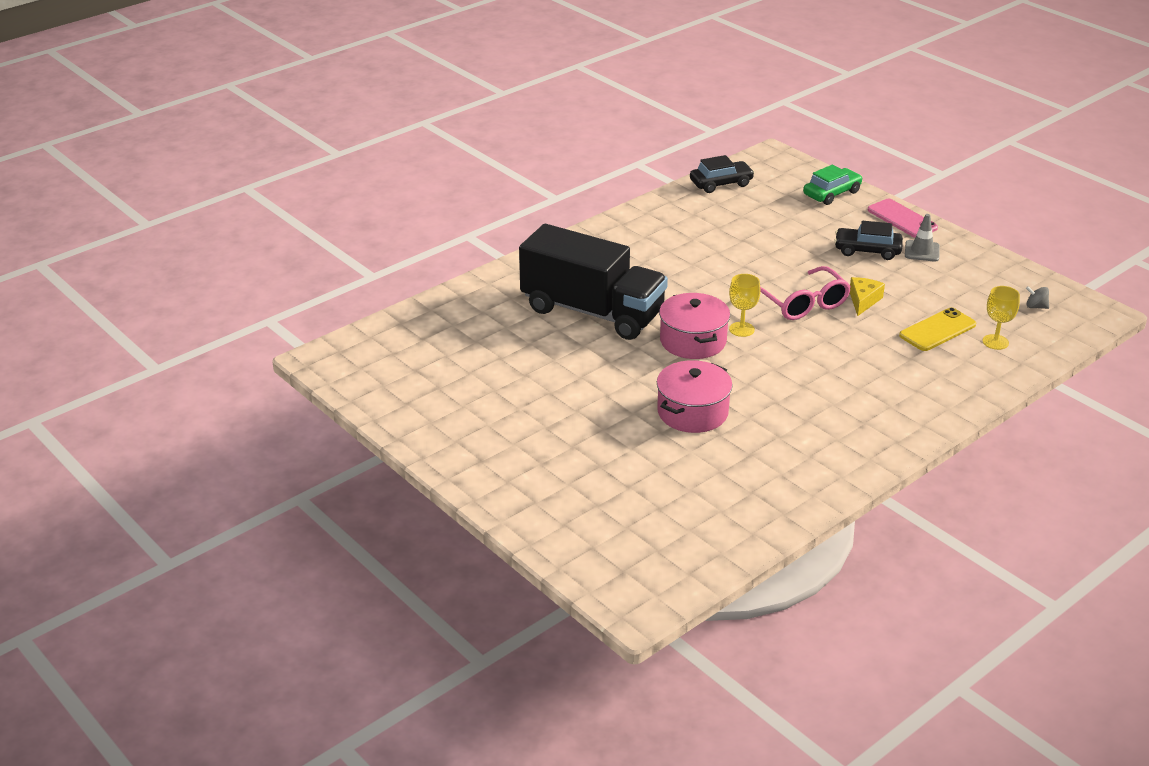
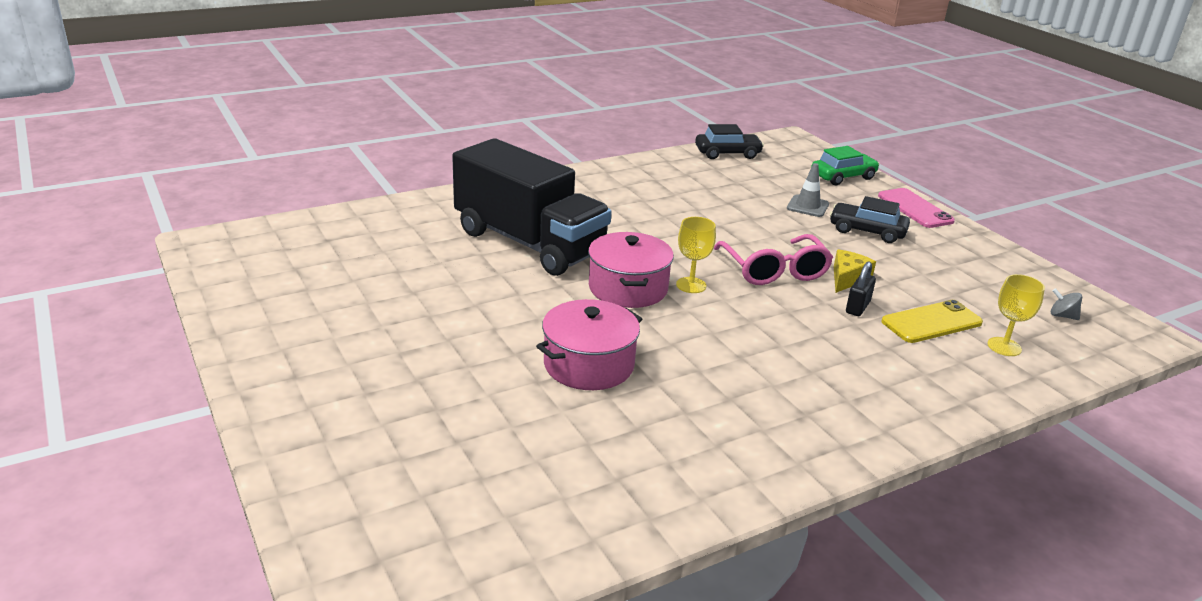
camera: 10 degrees right, 5 degrees down
grey traffic cone [905,214,940,262] -> grey traffic cone moved to [787,163,829,217]
none -> black padlock [846,261,876,316]

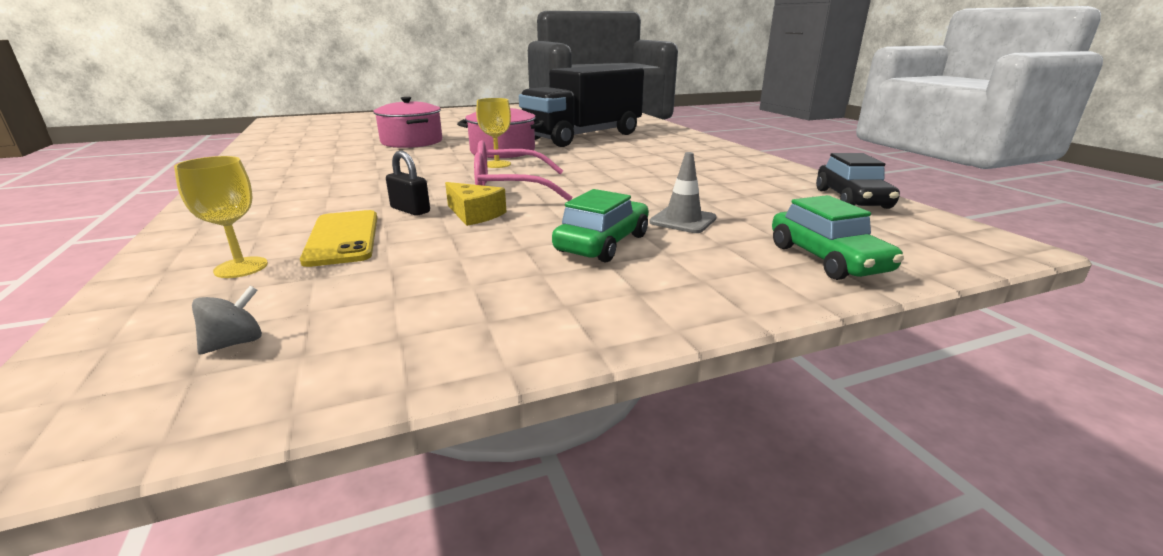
camera: 100 degrees right, 5 degrees down
black car [830,196,910,243] -> green car [552,189,649,263]
pink phone [878,188,955,228] -> none

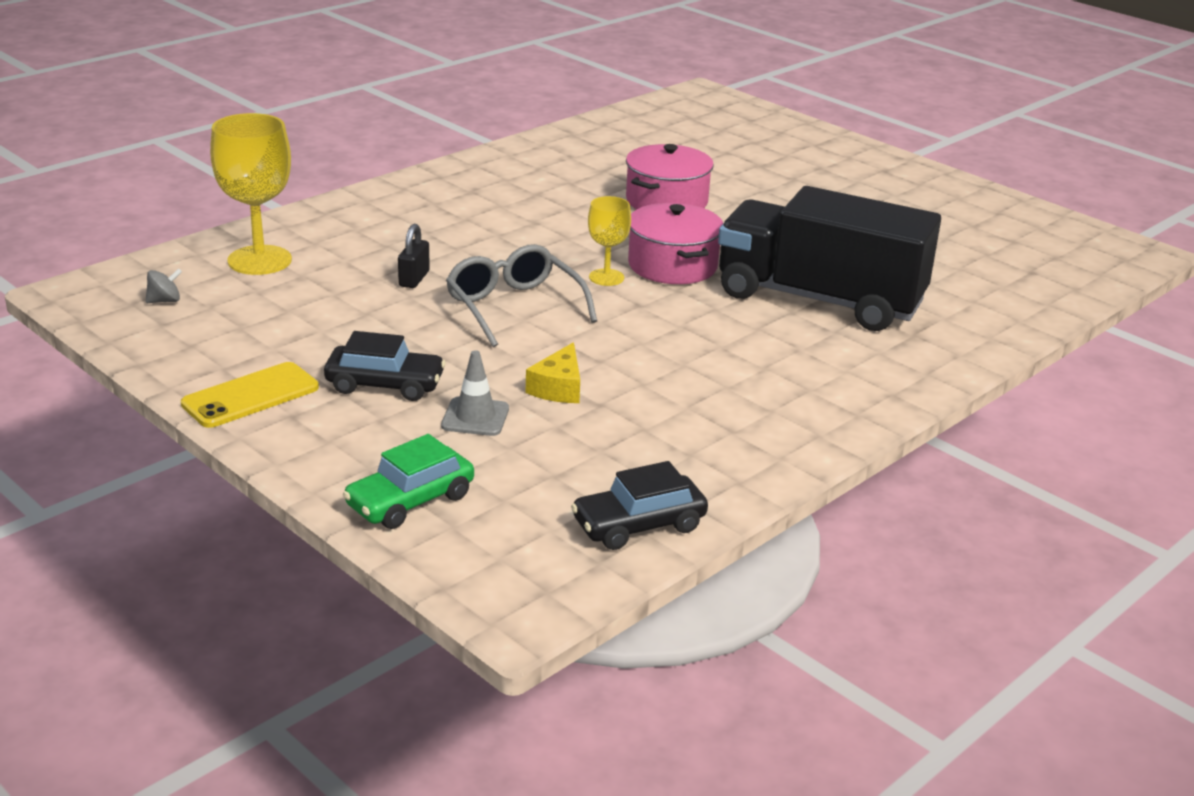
camera: 65 degrees right, 5 degrees up
yellow goblet [174,156,268,278] -> yellow goblet [210,113,292,275], size x1.78
grey spinning top [192,286,262,354] -> grey spinning top turned 45 degrees counterclockwise [145,268,182,303]
yellow phone [300,210,377,267] -> yellow phone moved to [181,362,319,428]
yellow cheese [445,182,507,226] -> yellow cheese moved to [526,342,580,403]
pink glasses [474,140,573,201] -> grey glasses [446,244,597,347]
green car [552,189,649,263] -> black car [324,331,446,401]

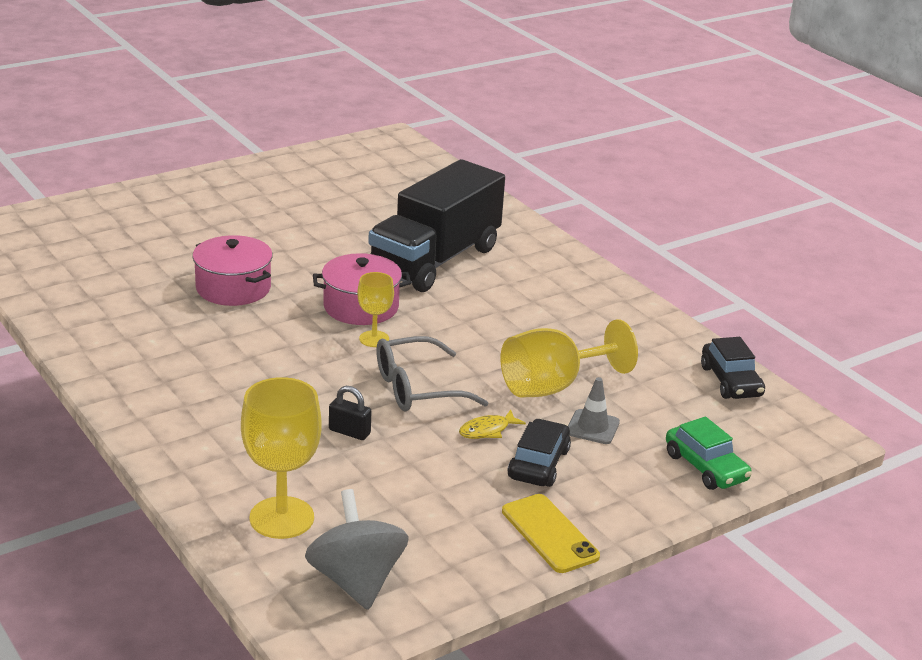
camera: 80 degrees left, 0 degrees up
grey spinning top [145,268,182,303] -> grey spinning top [305,489,409,610], size x2.49
yellow cheese [526,342,580,403] -> yellow goblet [500,319,638,398]
none -> yellow fish [459,410,526,439]

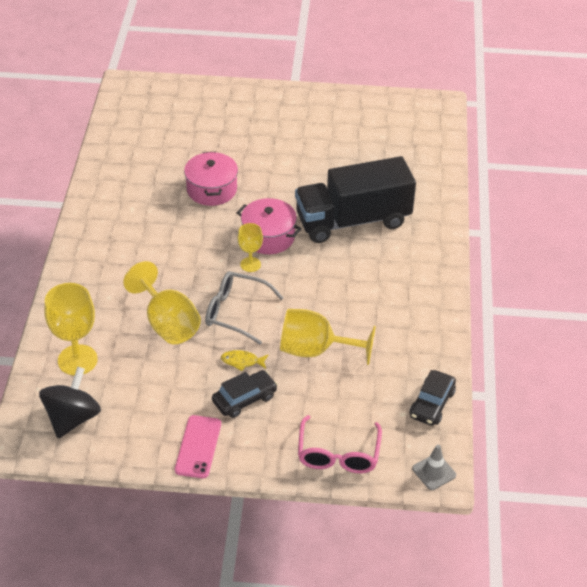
camera: 40 degrees right, 15 degrees up
grey spinning top [305,489,409,610] -> black spinning top [39,367,101,438]
black padlock [329,386,371,440] -> yellow goblet [123,261,201,344]
yellow phone [502,494,600,573] -> pink phone [175,415,221,478]
grey traffic cone [568,377,620,444] -> grey traffic cone moved to [412,445,456,490]
green car [666,416,752,490] -> pink glasses [298,415,382,473]

